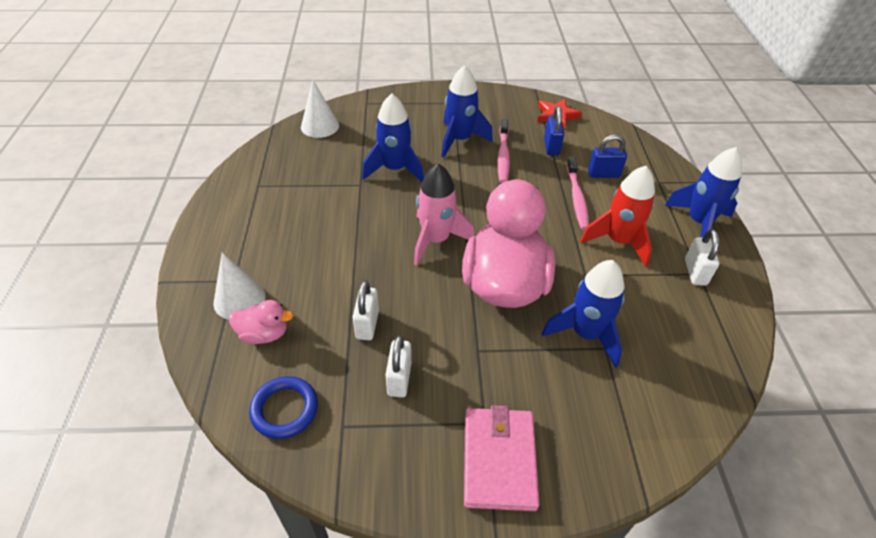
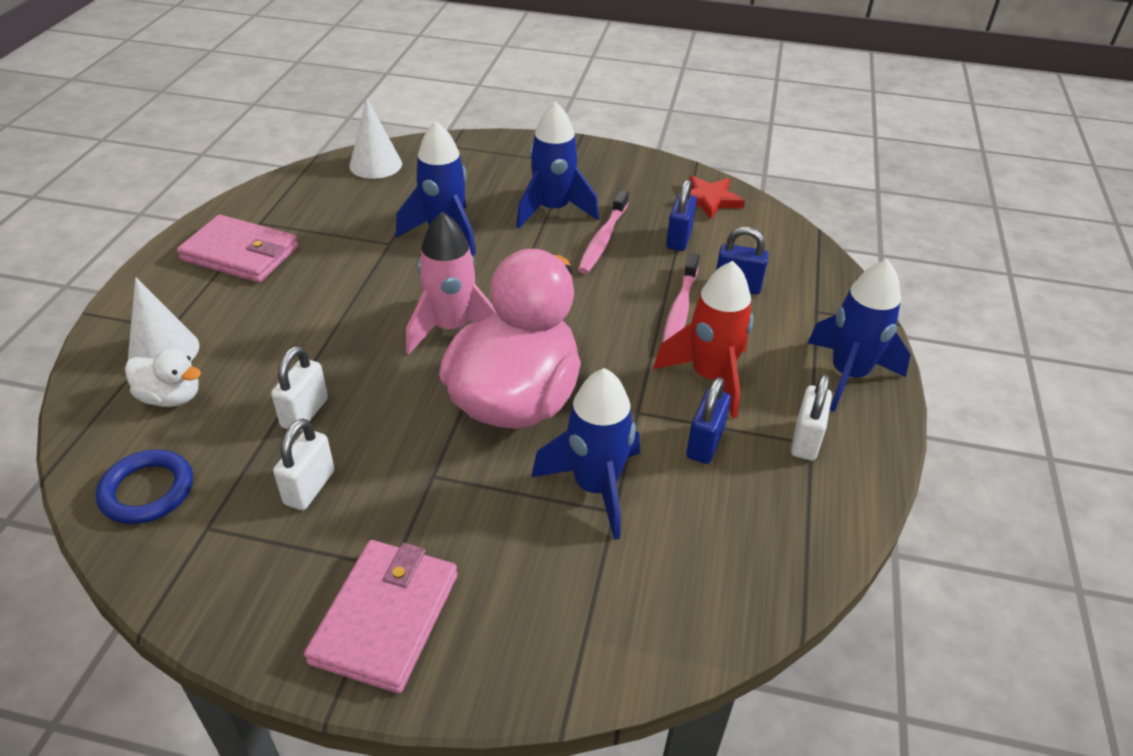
camera: 15 degrees right, 5 degrees down
pink duck [229,300,293,344] -> white duck [125,348,201,407]
none -> pink wallet [177,215,298,283]
none -> blue padlock [686,377,731,464]

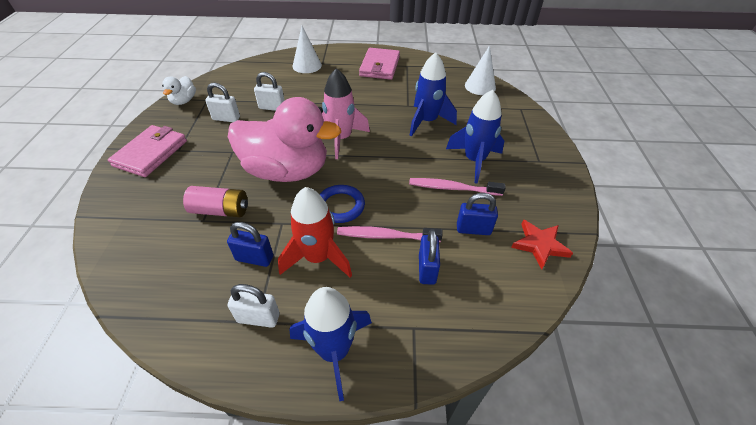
camera: 80 degrees right, 5 degrees up
blue ring [96,450,193,524] -> blue ring moved to [320,185,365,223]
white duck [125,348,201,407] -> white duck moved to [162,76,196,105]
pink wallet [304,540,458,694] -> pink wallet turned 75 degrees counterclockwise [108,125,187,177]
blue rocket [531,368,640,540] -> pink battery [183,186,248,217]

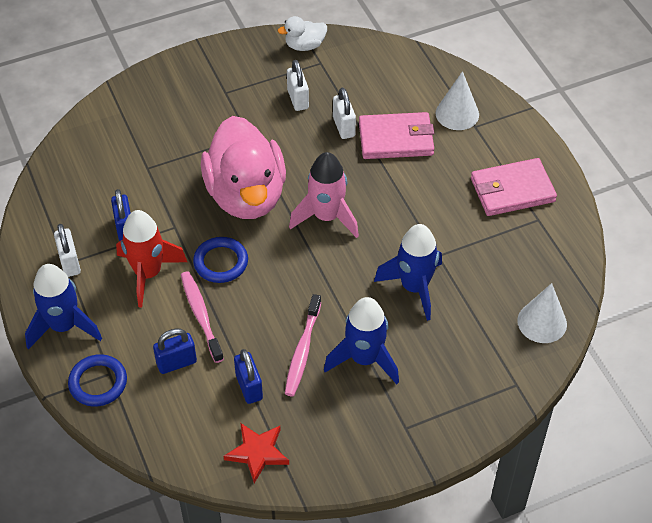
camera: 65 degrees right, 5 degrees up
pink wallet [108,125,187,177] -> pink wallet moved to [359,112,434,159]
pink battery [183,186,248,217] -> none
pink toothbrush [409,178,506,196] -> pink toothbrush turned 150 degrees counterclockwise [285,294,321,396]
none -> blue ring [68,354,127,407]

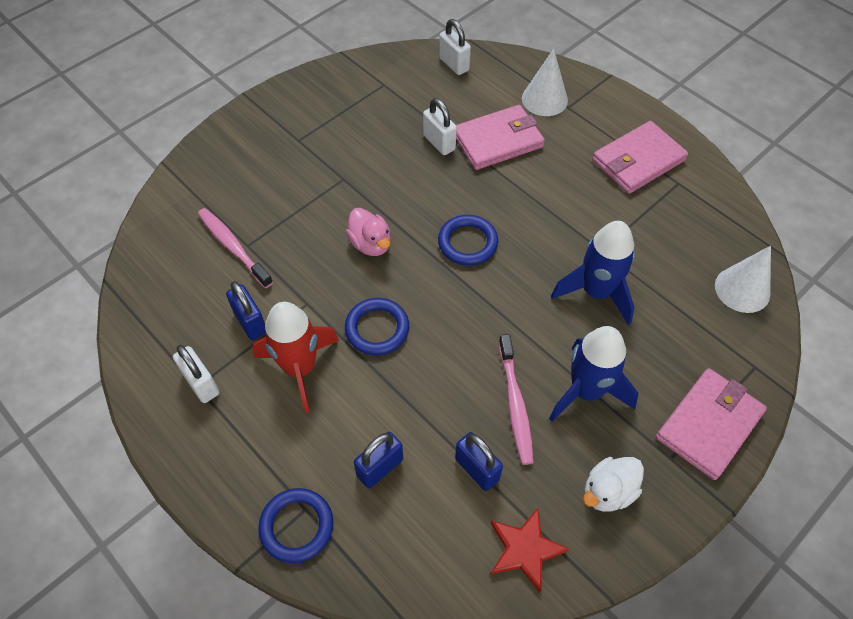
camera: 20 degrees left, 5 degrees up
blue rocket [25,264,102,349] -> none
pink toothbrush [181,271,224,363] -> pink toothbrush moved to [198,208,273,288]
pink duck [201,116,286,219] -> pink duck [346,208,391,256], size x0.43
white duck [278,16,327,51] -> white duck moved to [583,457,644,512]
white padlock [287,60,309,111] -> white padlock moved to [439,19,471,75]
pink rocket [289,152,359,238] -> blue ring [438,215,498,266]
none -> pink wallet [656,368,767,480]

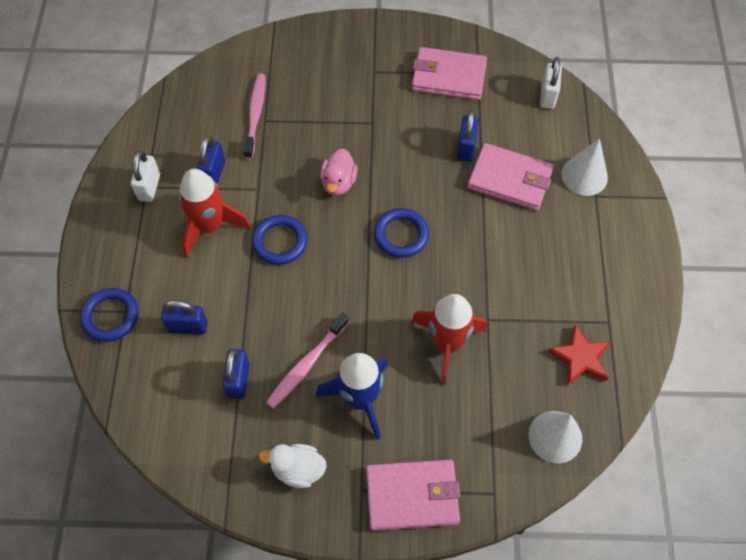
camera: 45 degrees right, 5 degrees up
white padlock [423,98,457,155] -> blue padlock [457,110,479,162]
red star [491,508,569,593] -> red star moved to [548,325,611,385]
blue rocket [551,221,635,325] -> red rocket [411,294,487,385]
pink wallet [592,121,688,194] -> pink wallet moved to [412,47,487,100]

